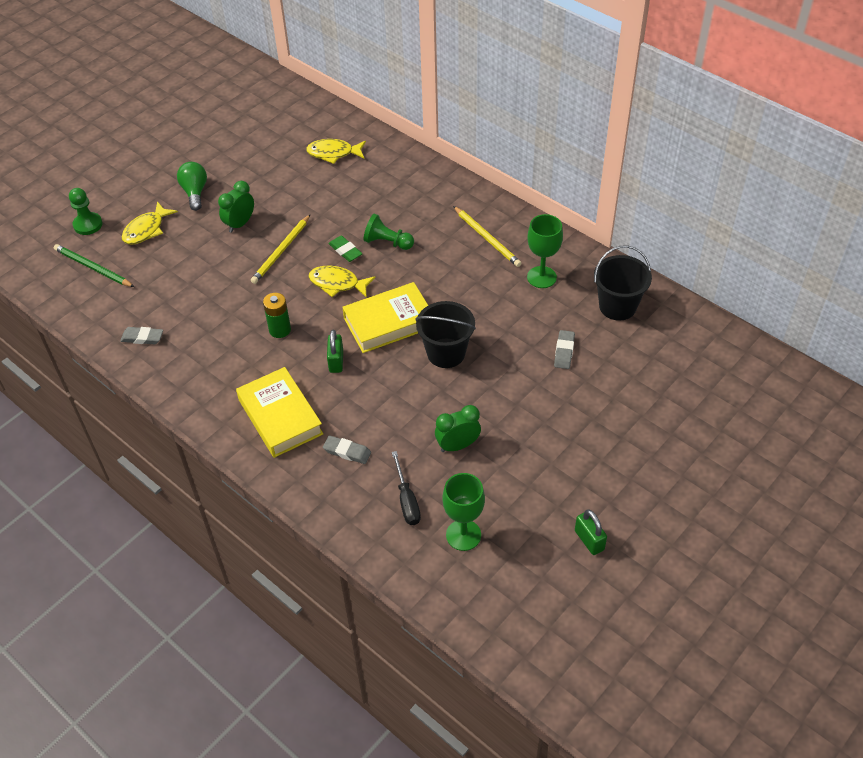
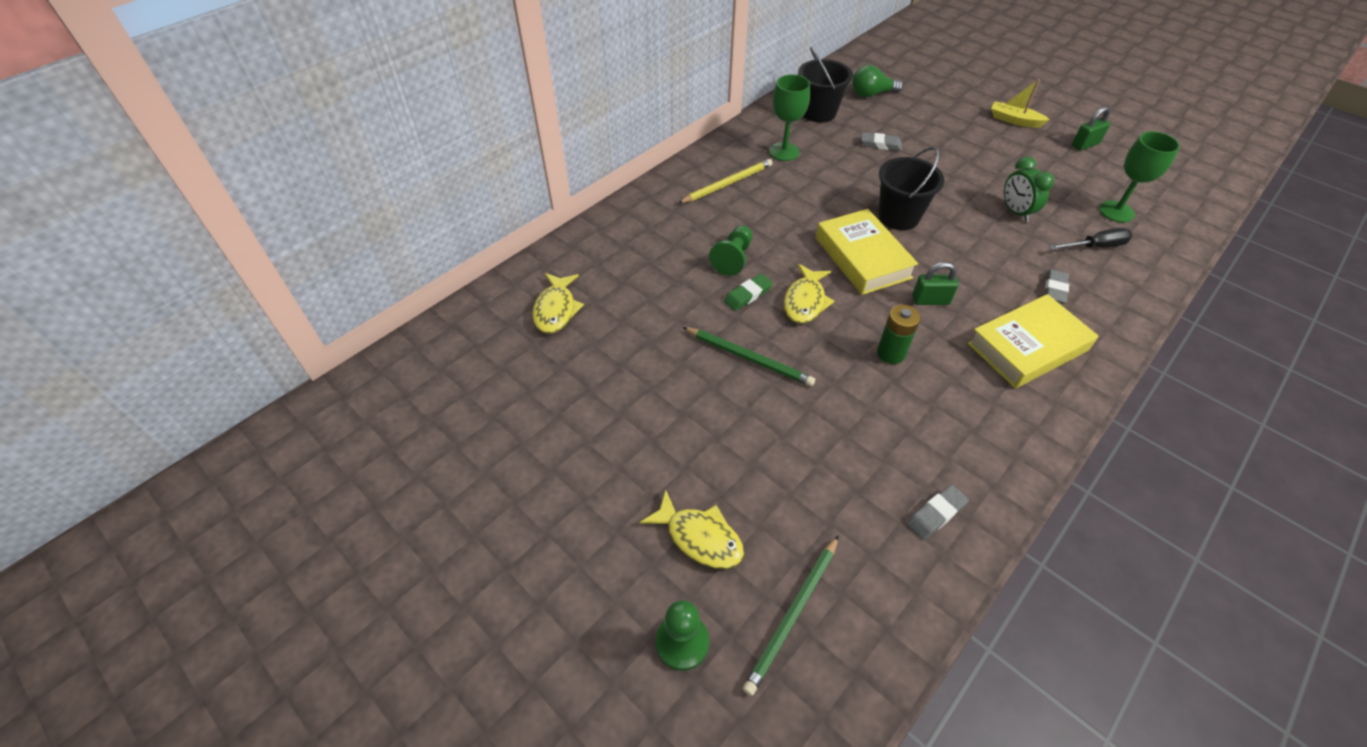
camera: 90 degrees left, 0 degrees up
grey eraser [120,327,163,344] -> grey eraser turned 45 degrees clockwise [907,485,969,540]
green light bulb [177,162,207,211] -> green light bulb moved to [852,65,903,97]
green clock [218,181,254,233] -> none
yellow pencil [251,214,311,284] -> green pencil [683,327,815,386]
none -> yellow boat [991,79,1050,128]

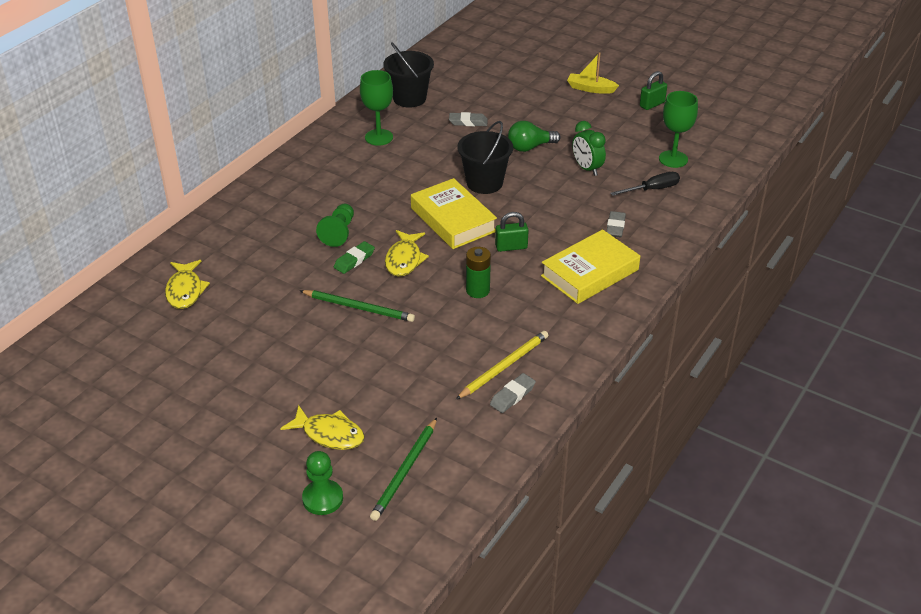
camera: 10 degrees left, 10 degrees down
yellow pencil [679,159,773,203] -> yellow pencil moved to [456,331,548,399]
green light bulb [852,65,903,97] -> green light bulb moved to [508,121,560,152]

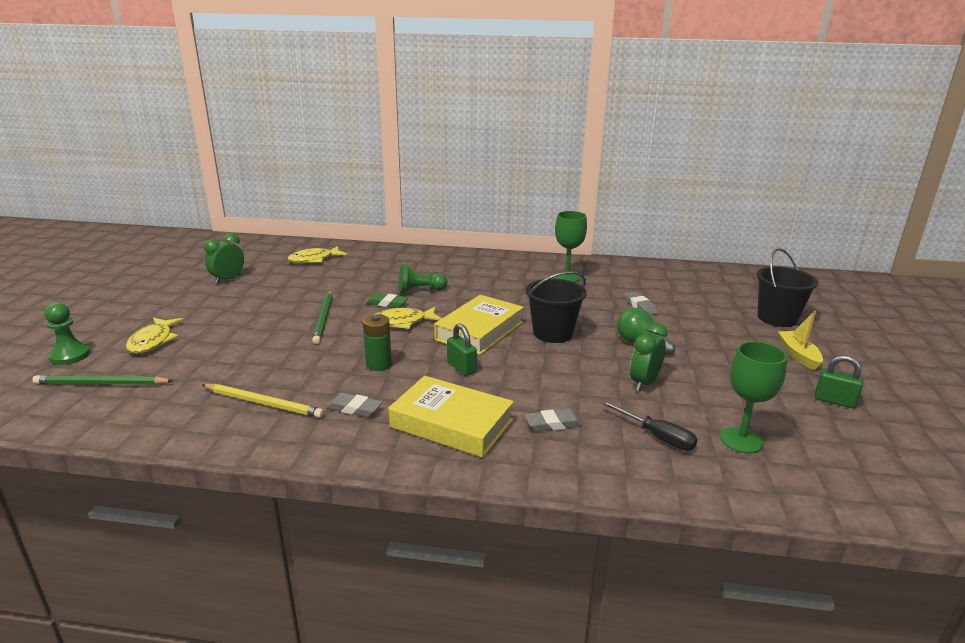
camera: 65 degrees right, 15 degrees down
black bucket [383,42,434,108] -> black bucket moved to [756,248,819,327]
grey eraser [490,373,536,413] -> grey eraser moved to [327,393,383,417]
none -> green clock [204,233,244,284]

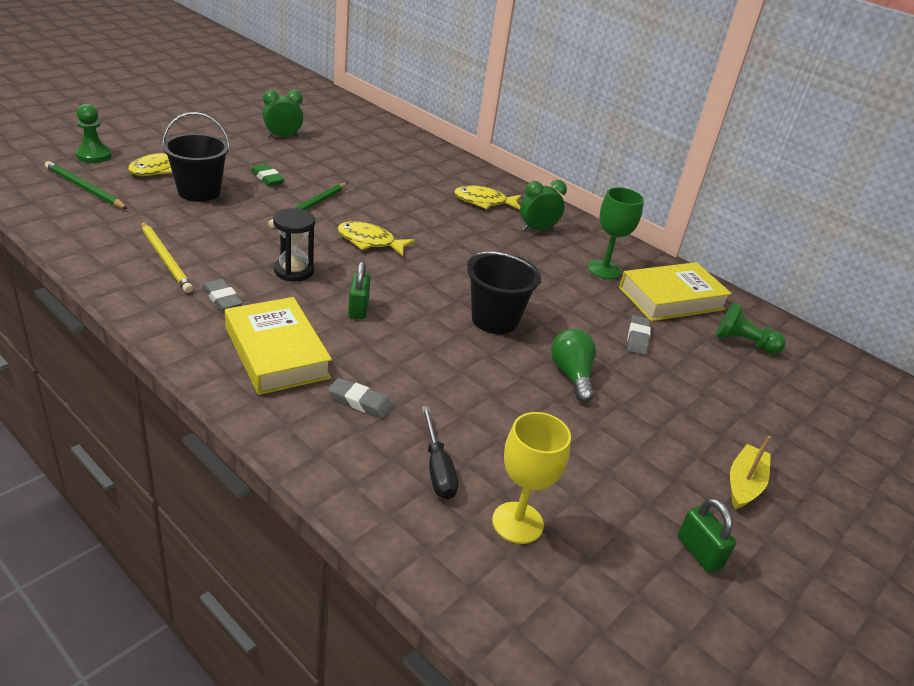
camera: 30 degrees right, 10 degrees up
yellow fish [287,246,347,263] -> yellow fish moved to [454,186,521,210]
green battery [363,314,392,371] -> black hourglass [273,208,315,281]
green eraser [366,293,408,308] -> green eraser moved to [251,164,285,186]
green pawn [399,264,447,293] -> green pawn moved to [716,302,786,354]
yellow book [434,295,524,355] -> yellow book moved to [619,262,732,321]
green clock [630,323,667,391] -> green clock moved to [520,180,567,231]
green goblet [720,341,787,453] -> yellow goblet [492,412,571,544]
black bucket [756,248,819,327] -> black bucket moved to [162,112,230,202]

